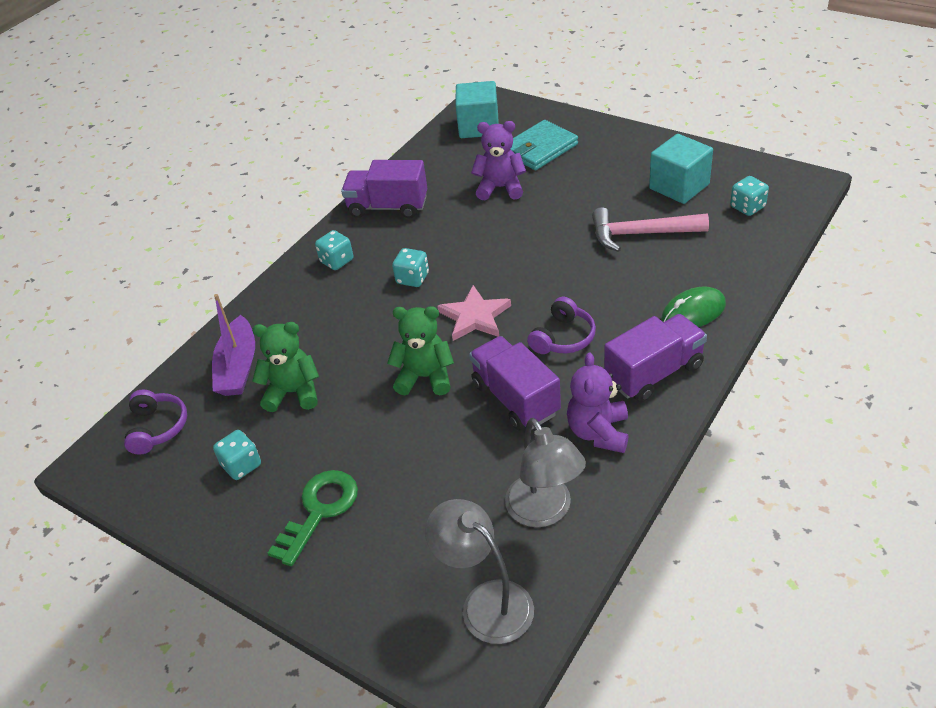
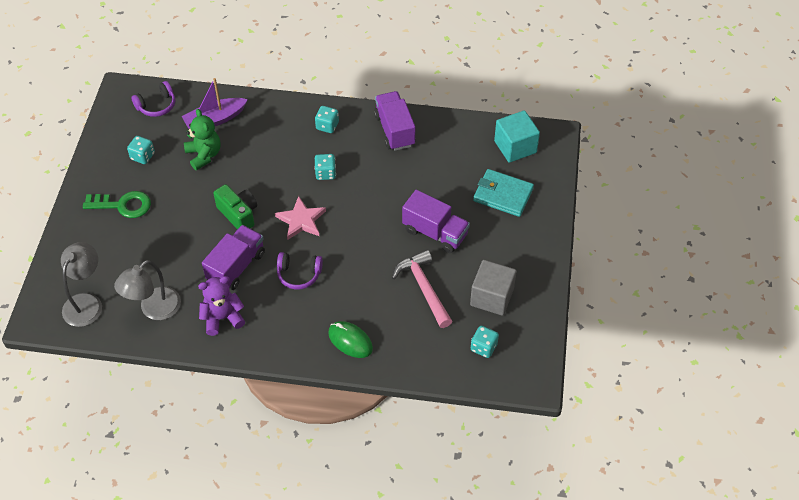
camera: 60 degrees right, 10 degrees up
green teddy bear [387,306,454,395] -> green camera [213,184,257,230]
purple teddy bear [471,121,526,200] -> none
purple truck [604,314,707,402] -> purple truck moved to [402,190,470,253]
turquoise cube [649,134,713,204] -> grey cube [470,260,517,316]

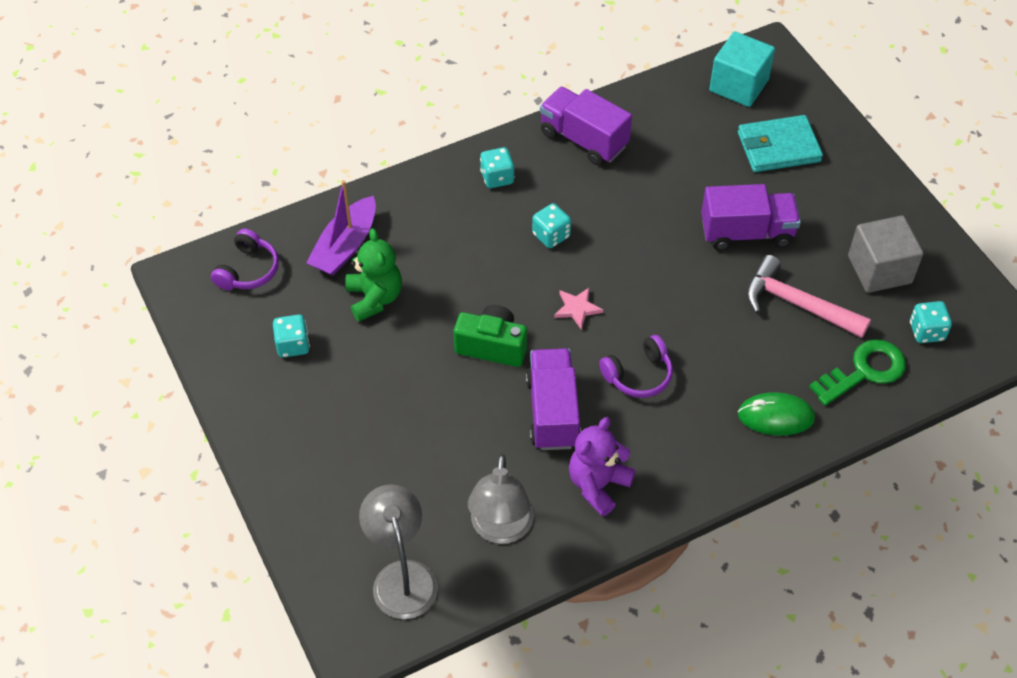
camera: 35 degrees left, 0 degrees up
green key [83,191,151,218] -> green key moved to [809,339,906,406]
green teddy bear [184,109,220,170] -> green teddy bear turned 45 degrees clockwise [345,228,402,322]
pink star [275,196,326,240] -> pink star [554,288,603,330], size x0.64

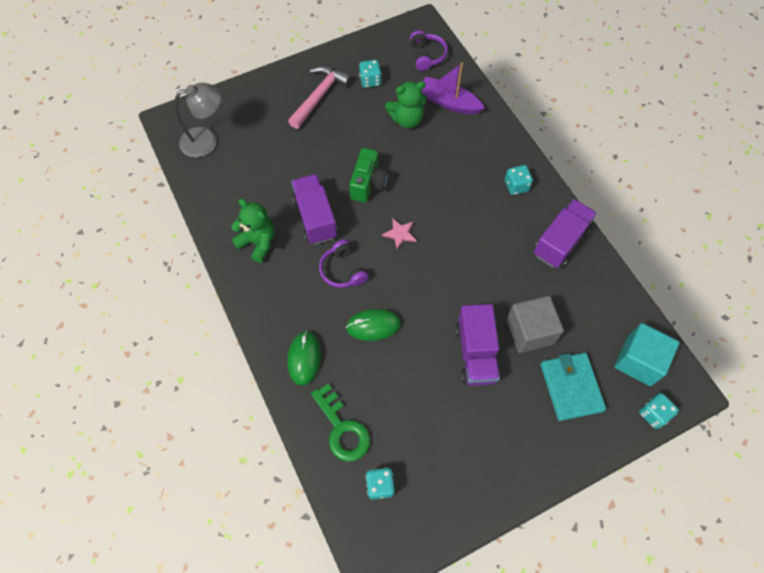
camera: 90 degrees right, 10 degrees up
purple headphones [211,229,279,290] -> purple headphones turned 120 degrees counterclockwise [410,30,448,71]
grey lamp [468,454,534,544] -> none
purple truck [526,348,581,450] -> purple truck turned 105 degrees counterclockwise [291,174,338,245]
turquoise dice [532,203,571,248] -> turquoise dice moved to [639,393,679,429]
purple teddy bear [569,417,636,517] -> green teddy bear [231,199,275,263]
pink hammer [746,255,871,338] -> pink hammer moved to [288,65,352,129]
grey cube [848,215,923,293] -> grey cube moved to [506,296,564,353]
none -> green mouse [346,309,401,341]

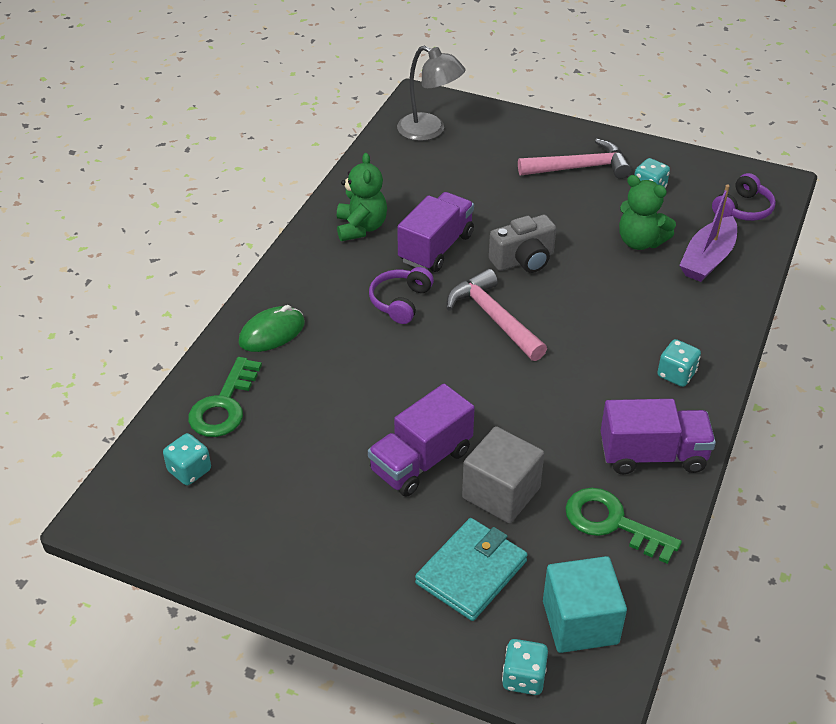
camera: 50 degrees right, 20 degrees down
green mouse [346,309,401,341] -> none
green camera [349,148,388,202] -> grey camera [489,215,556,273]
pink star [382,218,416,249] -> pink hammer [447,269,547,361]
purple boat [422,63,485,115] -> purple boat turned 135 degrees counterclockwise [679,184,737,282]
none -> green key [565,488,682,564]

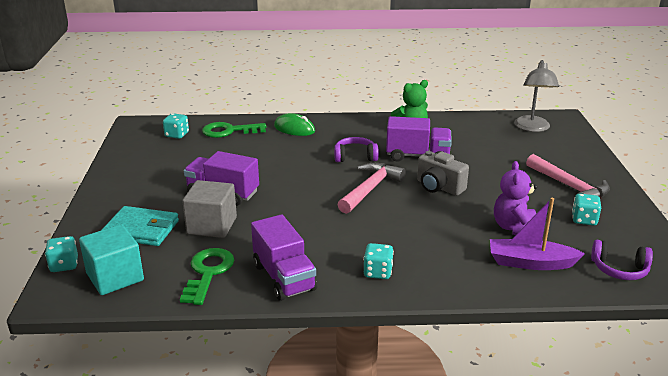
camera: 65 degrees right, 15 degrees down
green teddy bear [619,175,676,250] -> purple teddy bear [494,161,537,235]

